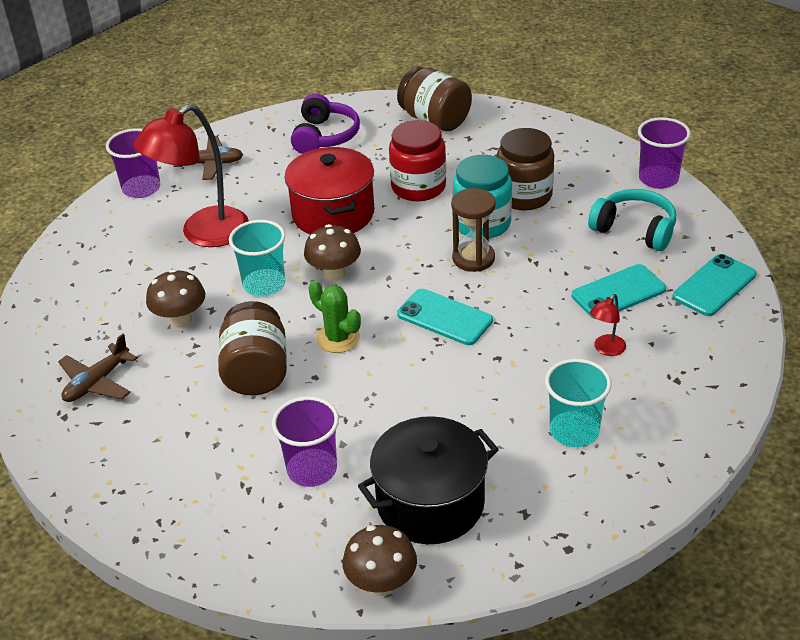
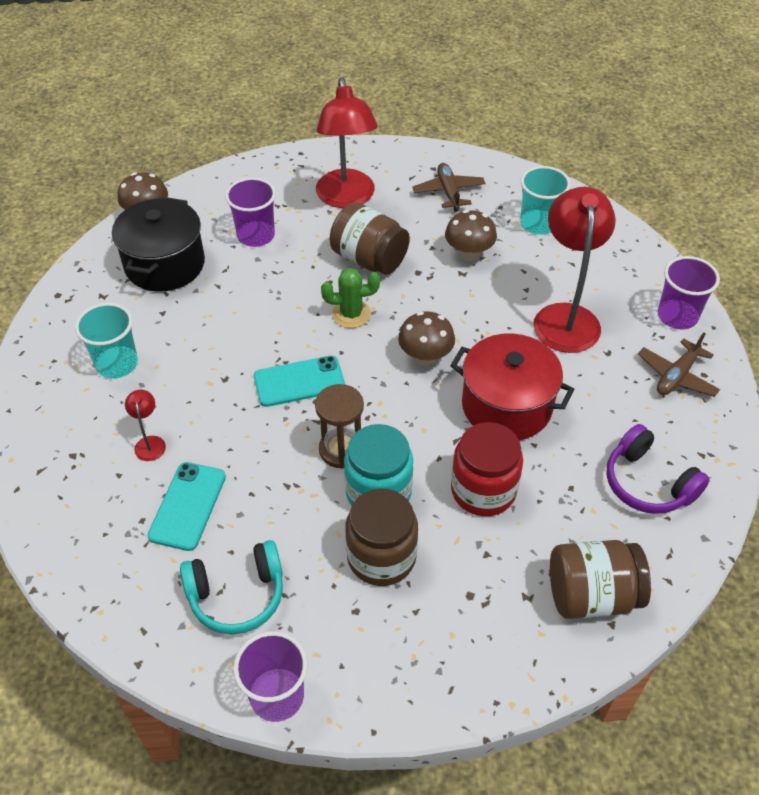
camera: 130 degrees right, 10 degrees up
turquoise cup [229,220,285,297] -> turquoise cup moved to [520,166,571,235]
turquoise phone [673,254,757,316] -> none
none -> red lamp [316,77,378,208]

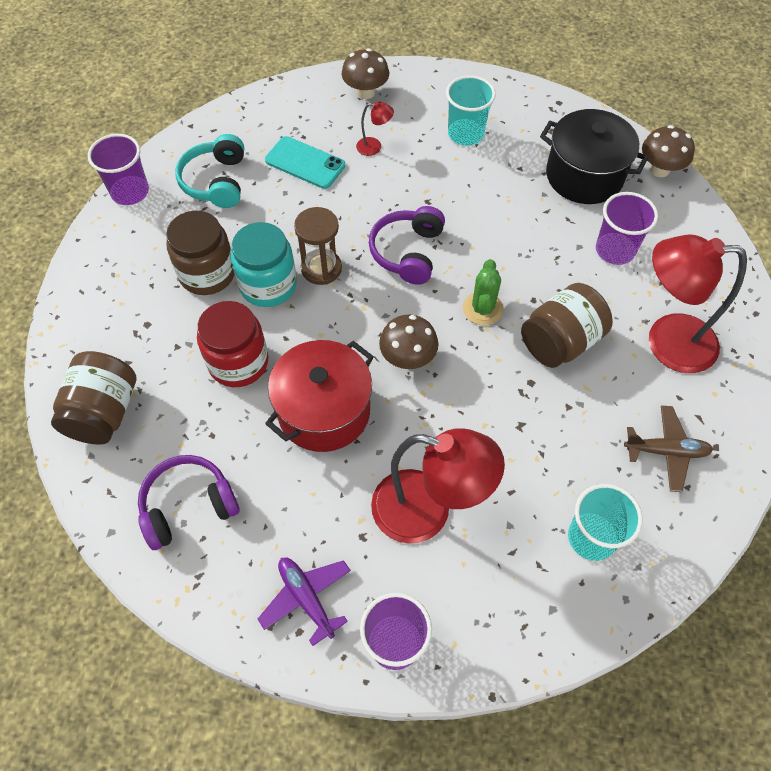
camera: 105 degrees right, 10 degrees up
turquoise phone [254,356,345,407] -> purple headphones [369,206,445,285]
brown mushroom [445,210,497,261] -> brown mushroom moved to [341,48,389,99]
brown plane [638,332,720,397] -> purple plane [258,557,351,646]

